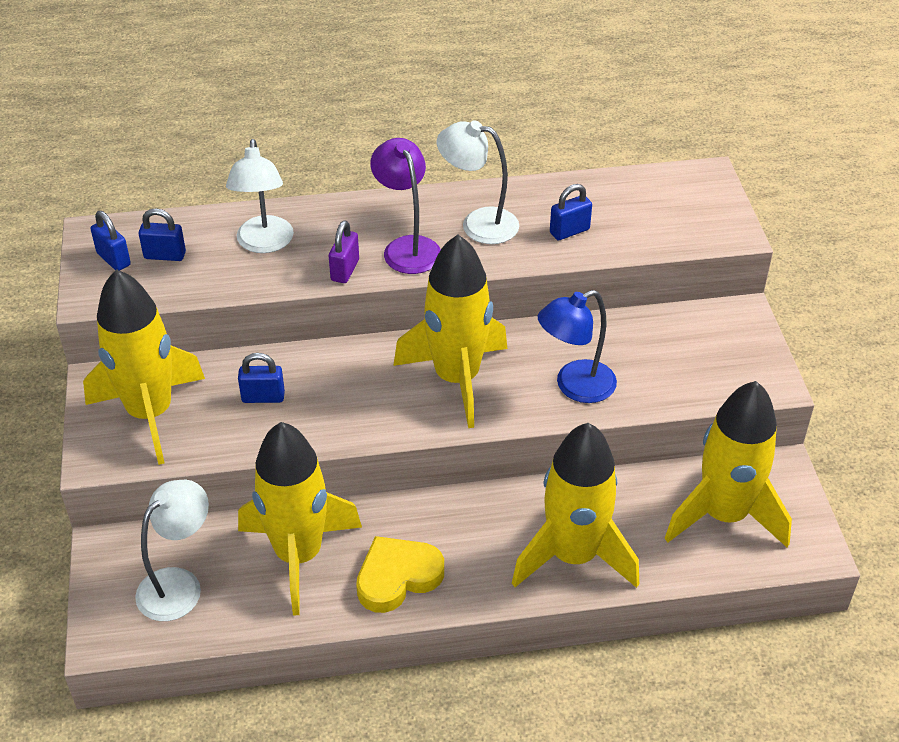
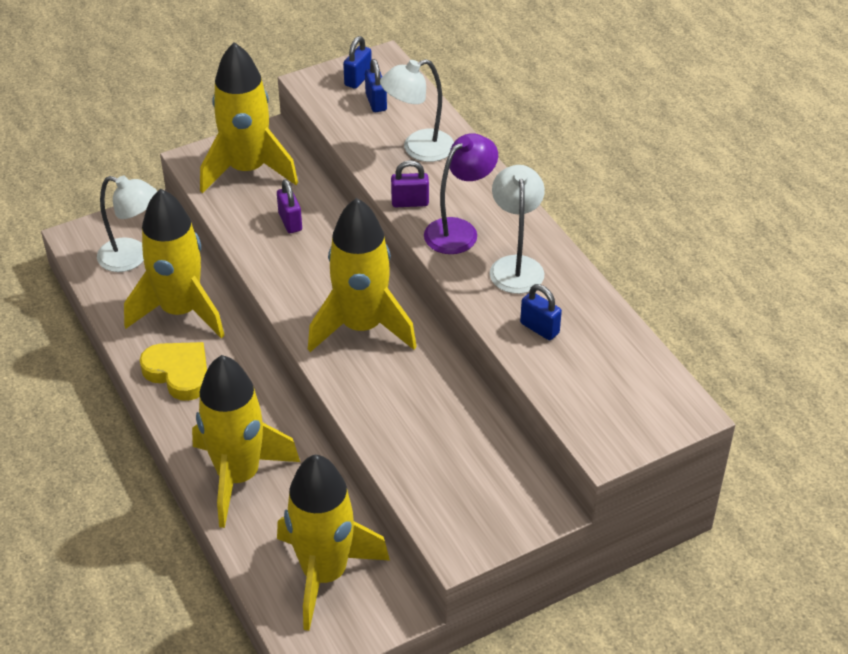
camera: 70 degrees right, 0 degrees up
blue padlock [238,353,285,403] -> purple padlock [277,179,302,233]
blue lamp [538,290,617,403] -> none

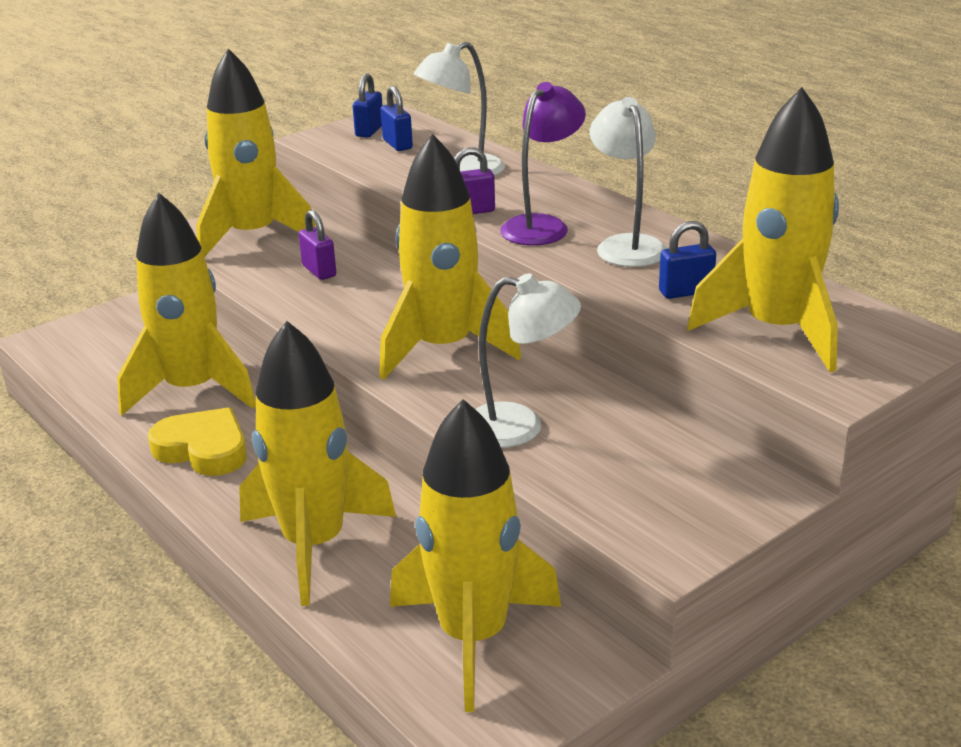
camera: 10 degrees left, 15 degrees down
white lamp [97,175,157,272] -> white lamp moved to [476,273,581,448]
blue padlock [520,284,562,340] -> blue padlock turned 45 degrees counterclockwise [659,221,716,299]
none -> yellow rocket [687,87,839,372]

